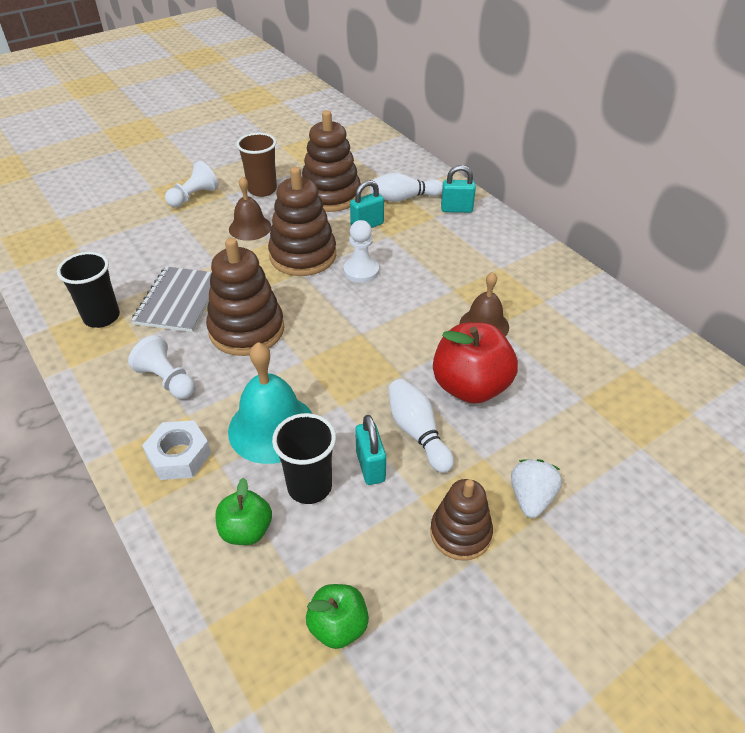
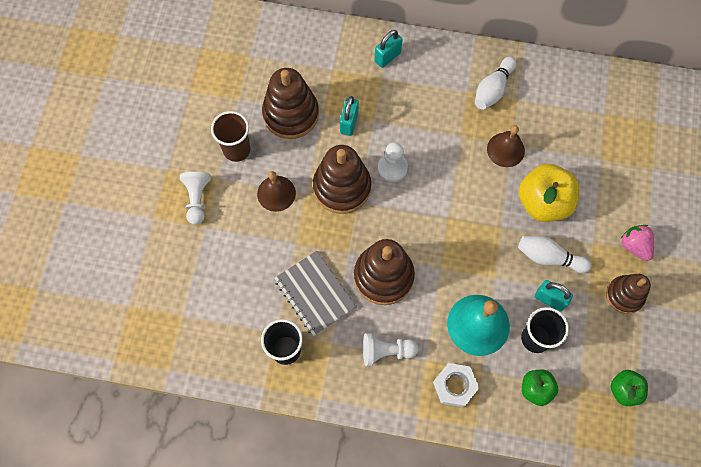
camera: 45 degrees left, 25 degrees up
white bowling pin [370,173,443,202] -> white bowling pin moved to [475,56,517,110]
red apple [433,322,518,404] -> yellow apple [519,164,579,222]
white strawberry [511,459,562,518] -> pink strawberry [620,225,654,261]

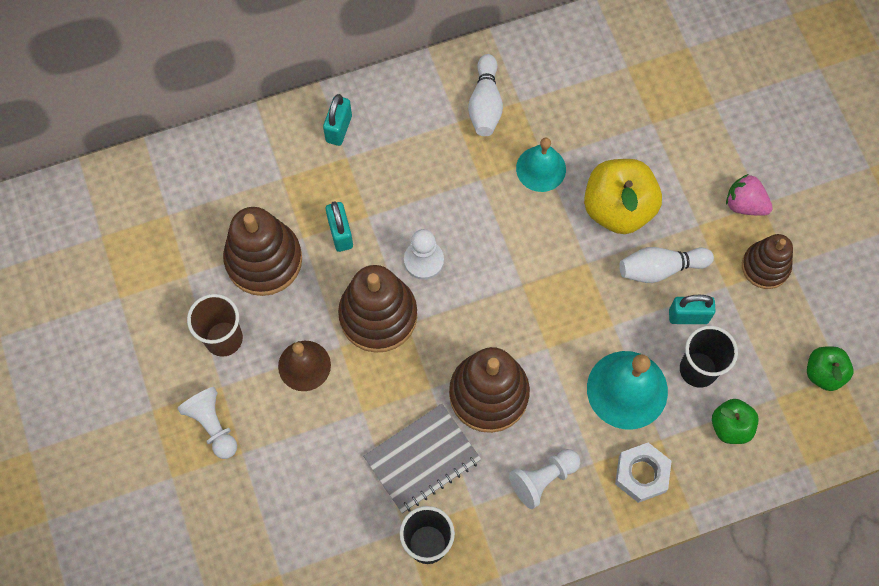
camera: 30 degrees left, 0 degrees up
grey notebook [274,251,357,336] -> grey notebook turned 60 degrees counterclockwise [363,404,481,513]
brown bell [487,125,525,167] -> turquoise bell [516,137,566,192]

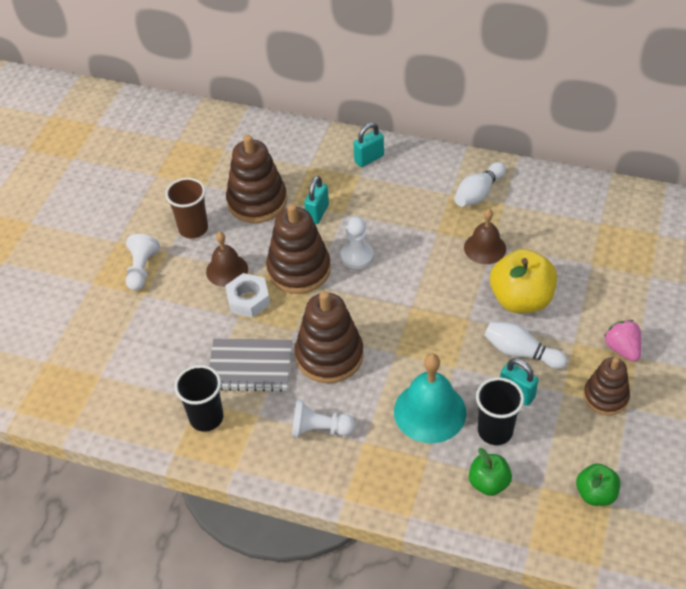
camera: 40 degrees right, 20 degrees down
turquoise bell [516,137,566,192] -> brown bell [464,209,506,264]
white nut [615,442,672,503] -> white nut moved to [225,273,270,318]

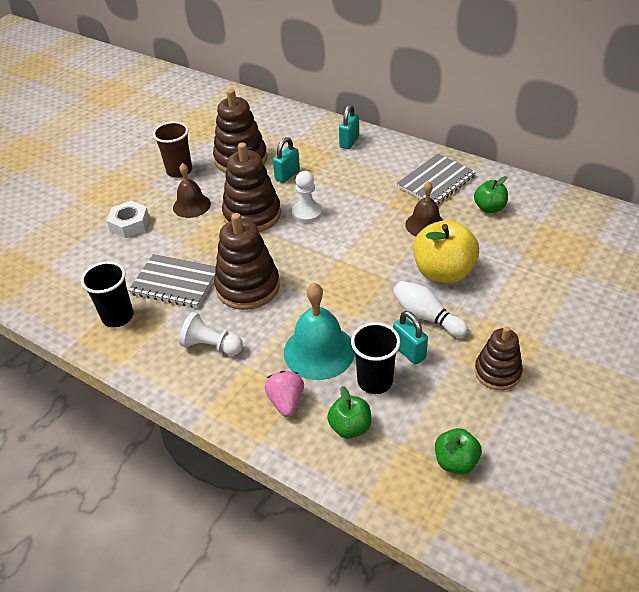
camera: 15 degrees right, 5 degrees down
white pawn [126,234,160,291] -> none
white nut [225,273,270,318] -> white nut moved to [107,201,150,238]
turquoise padlock [353,123,384,167] -> turquoise padlock turned 45 degrees counterclockwise [339,104,359,149]
white bowling pin [454,162,506,207] -> grey notebook [396,154,476,205]
pink strawberry [604,320,642,362] -> pink strawberry moved to [265,371,304,417]
none -> green apple [474,176,508,213]

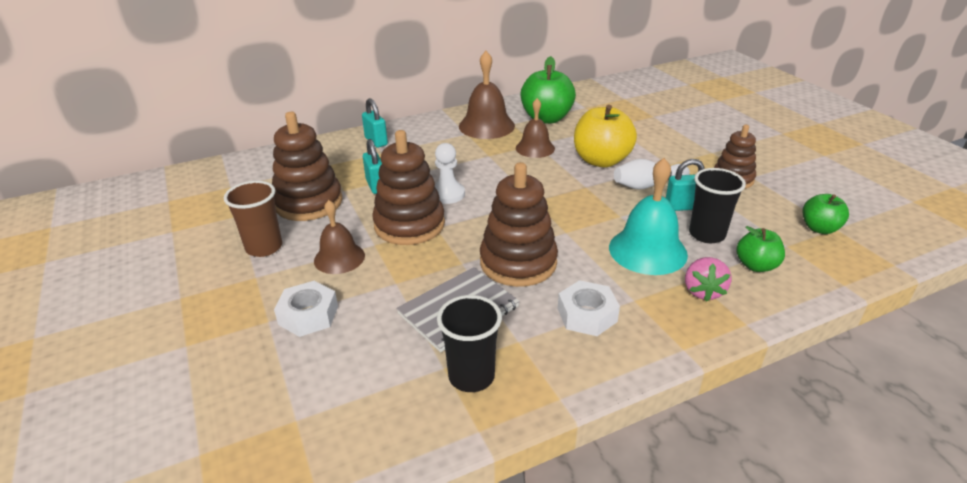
camera: 60 degrees left, 10 degrees down
white pawn [179,312,243,356] -> white nut [558,280,620,336]
pink strawberry [265,371,304,417] -> pink strawberry turned 105 degrees counterclockwise [685,257,731,302]
grey notebook [396,154,476,205] -> brown bell [459,51,515,139]
green apple [474,176,508,213] -> green apple [520,56,576,124], size x1.76

